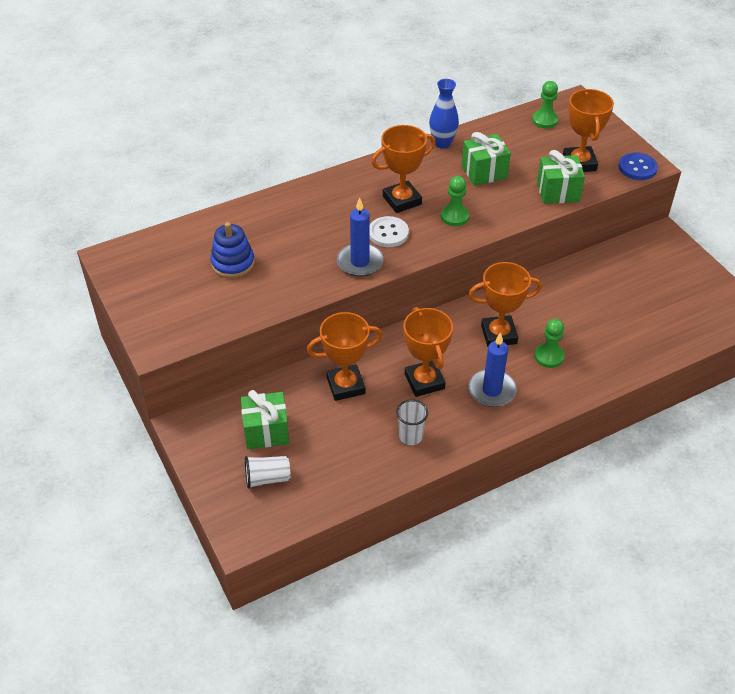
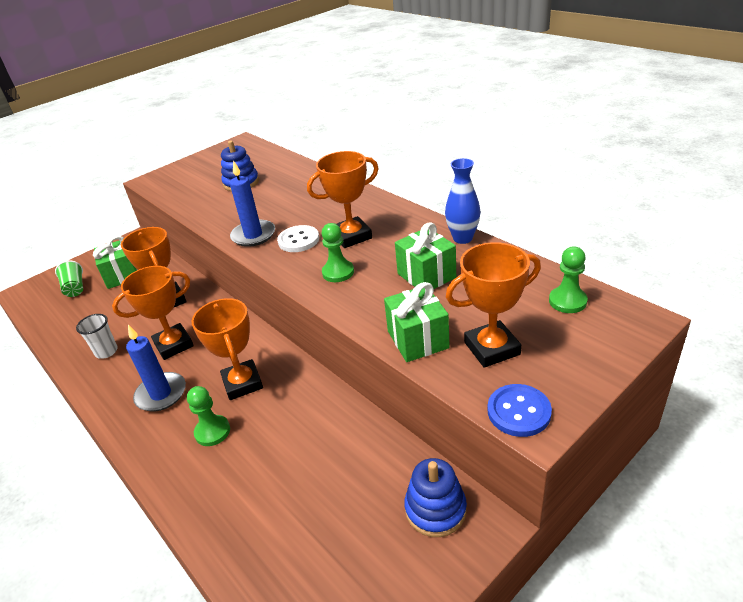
camera: 80 degrees right, 10 degrees down
white cup [245,456,290,489] -> green cup [55,260,83,297]
orange trophy [371,125,435,213] -> orange trophy turned 75 degrees counterclockwise [307,151,379,248]
none -> blue stacking toy [404,458,467,537]

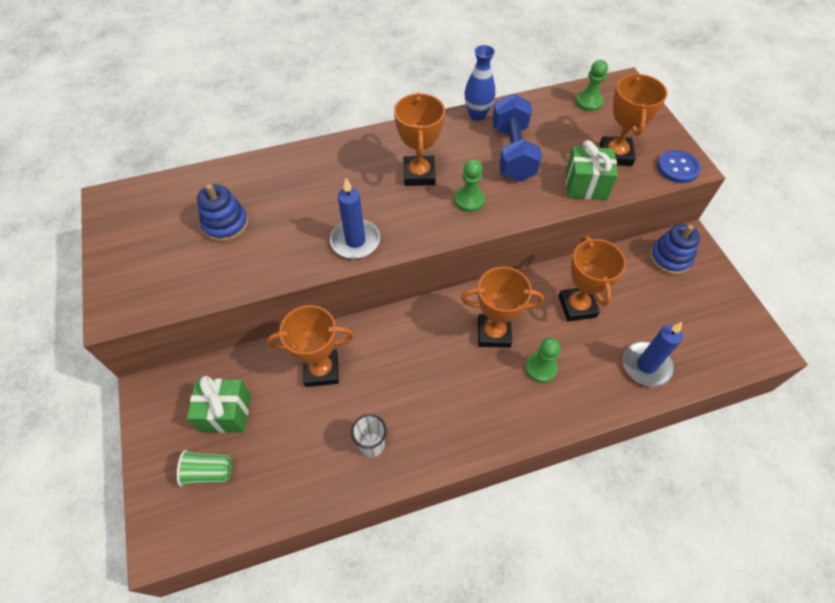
camera: 70 degrees left, 20 degrees up
orange trophy [112,266,194,360] -> orange trophy moved to [559,236,626,322]
blue candle [126,325,186,412] -> blue candle moved to [623,322,683,387]
white button [277,225,319,252] -> none
green gift [395,222,456,289] -> blue dumbbell [492,94,542,181]

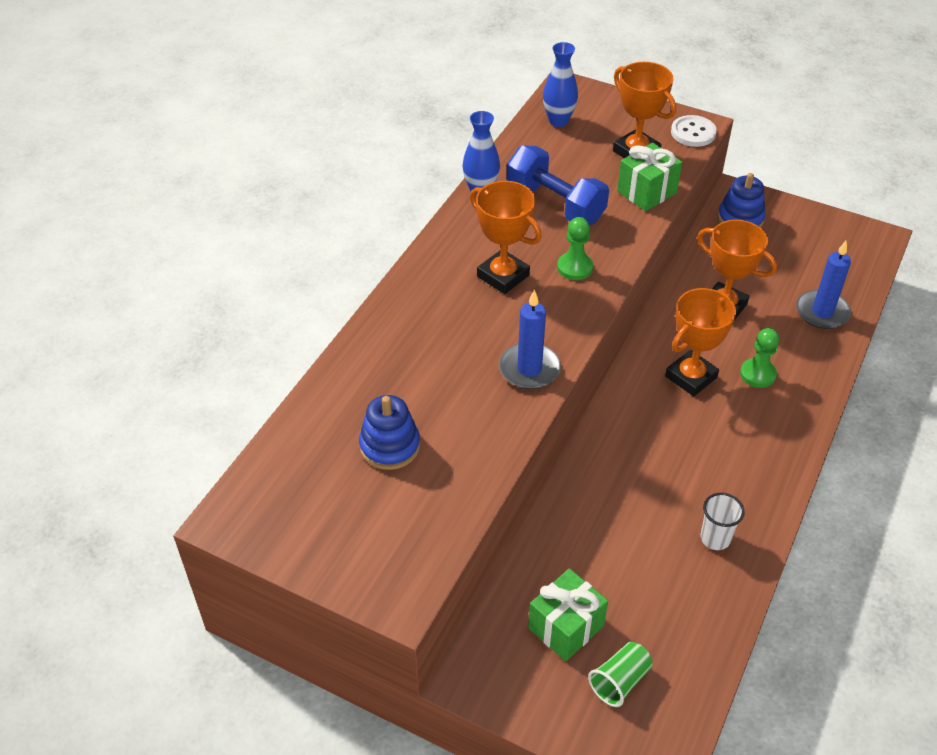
camera: 45 degrees left, 10 degrees down
orange trophy [267,305,354,387] -> none
green pawn [576,60,608,111] -> blue vase [543,42,578,127]
blue button [657,150,701,183] -> white button [671,115,717,147]

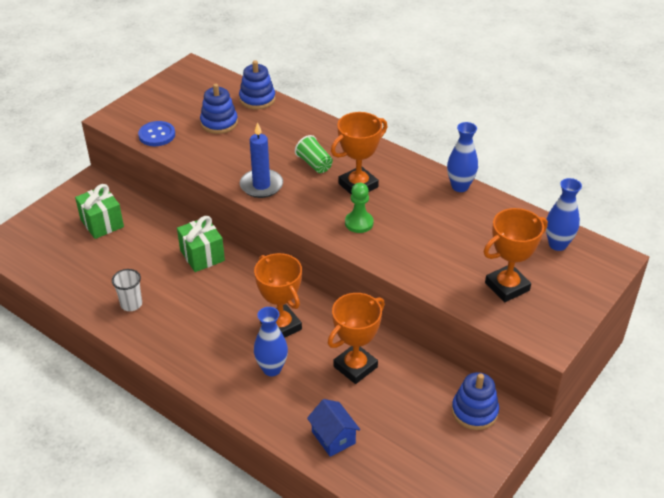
camera: 100 degrees right, 5 degrees down
blue dumbbell [506,145,609,225] -> none
green cup [588,642,653,707] -> green cup moved to [295,135,333,173]
green gift [617,143,682,211] -> green gift moved to [177,216,225,272]
white button [671,115,717,147] -> none
green pawn [740,328,779,388] -> blue vase [254,307,288,376]
blue candle [796,241,851,329] -> blue house [307,399,360,457]
none -> blue button [138,121,175,146]
none -> blue stacking toy [239,60,276,109]

